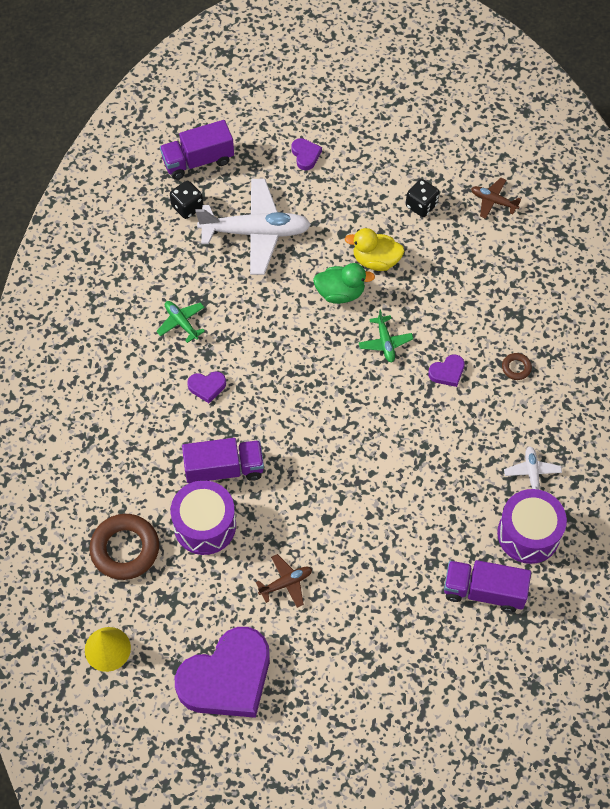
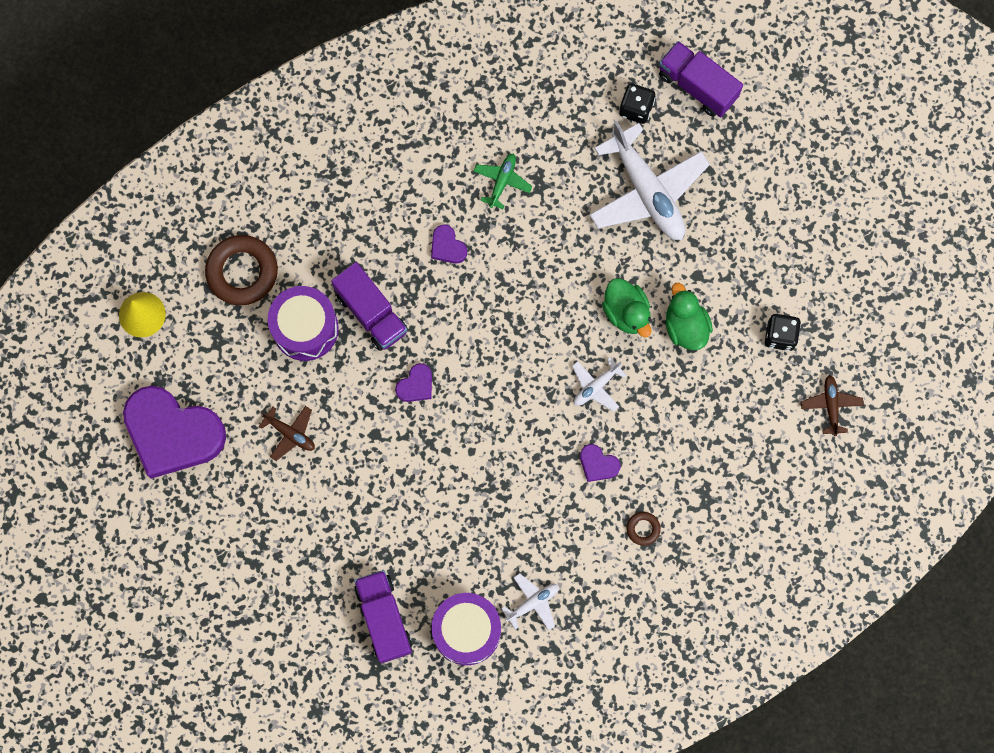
camera: 60 degrees right, 15 degrees up
purple heart [291,138,322,170] -> purple heart moved to [395,363,432,402]
yellow duck [345,228,405,271] -> green duck [665,283,713,350]
green plane [359,309,413,362] -> white plane [572,357,626,412]

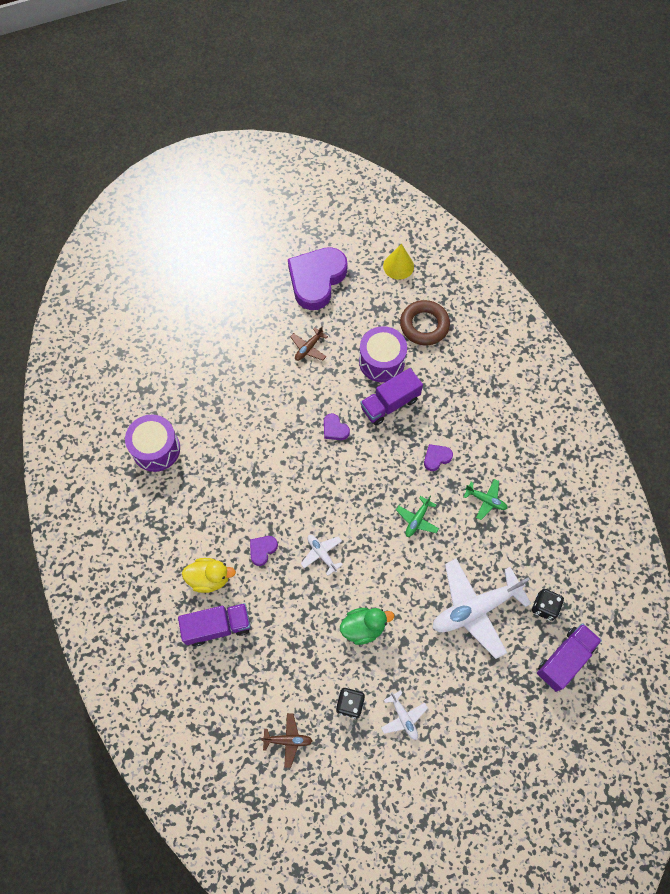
camera: 95 degrees right, 10 degrees down
purple truck [354,570,412,663] -> purple truck moved to [178,603,250,647]
white plane [501,573,559,631] -> white plane moved to [381,690,428,740]
green duck [602,278,652,337] -> none
brown ring [627,512,661,546] -> yellow duck [182,558,236,593]
none -> green plane [396,496,439,537]

